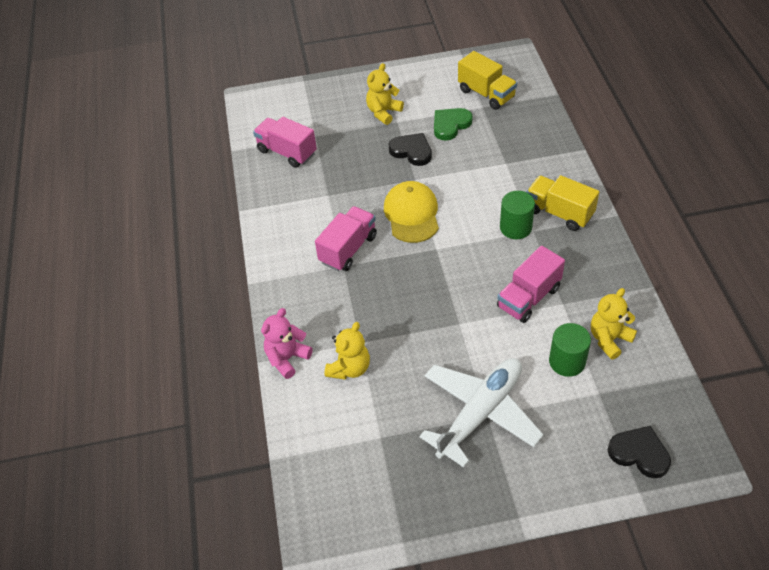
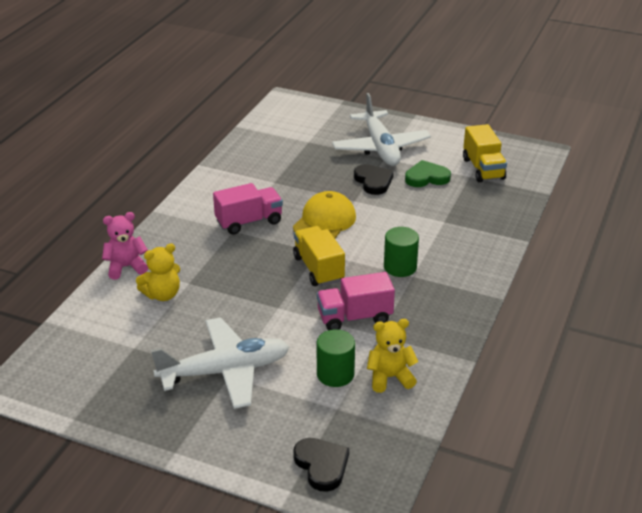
camera: 30 degrees right, 15 degrees down
pink truck [253,117,317,168] -> none
yellow teddy bear [366,63,404,125] -> white plane [332,93,431,166]
yellow truck [527,175,599,231] -> yellow truck moved to [293,226,345,286]

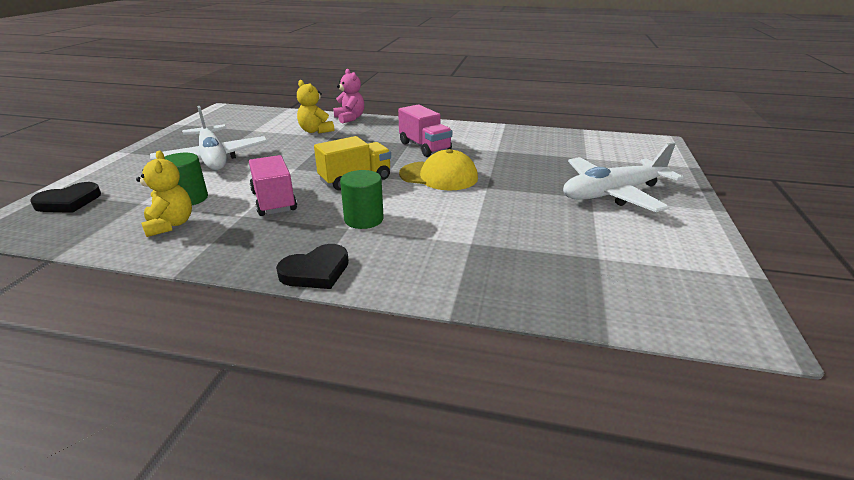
camera: 80 degrees right, 5 degrees down
black heart [354,164,394,195] -> black heart moved to [276,244,349,289]
green heart [405,160,451,187] -> none
yellow truck [463,124,507,182] -> none

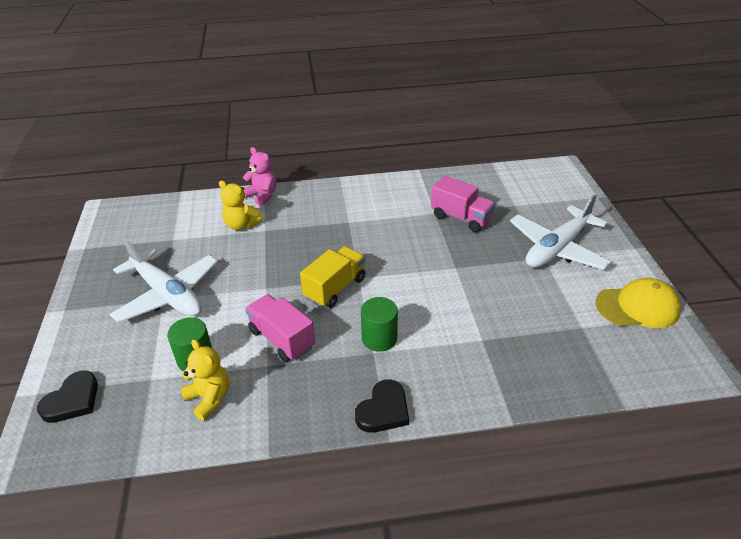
camera: 20 degrees left, 10 degrees up
pink truck [398,104,452,157] -> pink truck moved to [431,176,496,232]
yellow cap [399,149,478,190] -> yellow cap moved to [595,278,681,328]

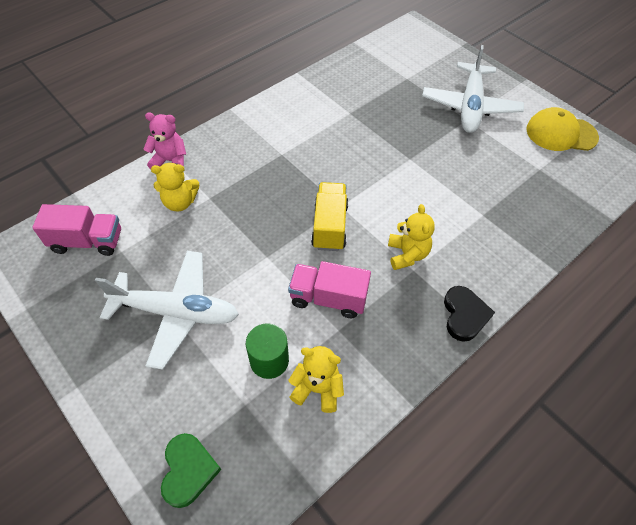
camera: 35 degrees left, 15 degrees up
black heart [37,370,98,423] -> green heart [161,433,221,508]
green cylinder [361,297,398,352] -> yellow teddy bear [388,204,435,270]
pink truck [431,176,496,232] -> pink truck moved to [32,204,121,256]
yellow cap [595,278,681,328] -> yellow cap turned 135 degrees counterclockwise [526,107,599,151]

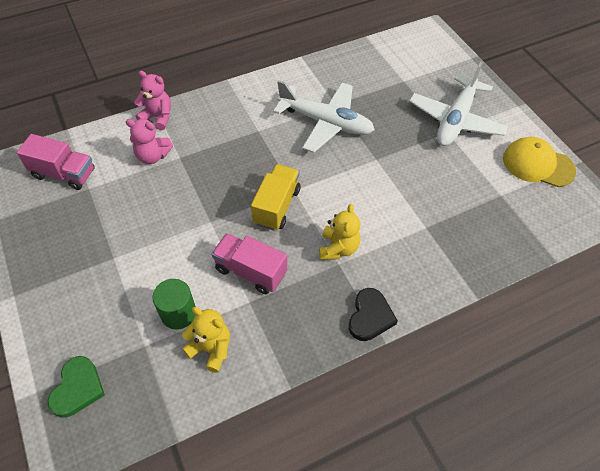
camera: 15 degrees right, 0 degrees up
white plane [95,251,239,370] -> white plane moved to [273,80,375,153]
yellow teddy bear [151,163,199,211] -> pink teddy bear [126,119,173,164]

